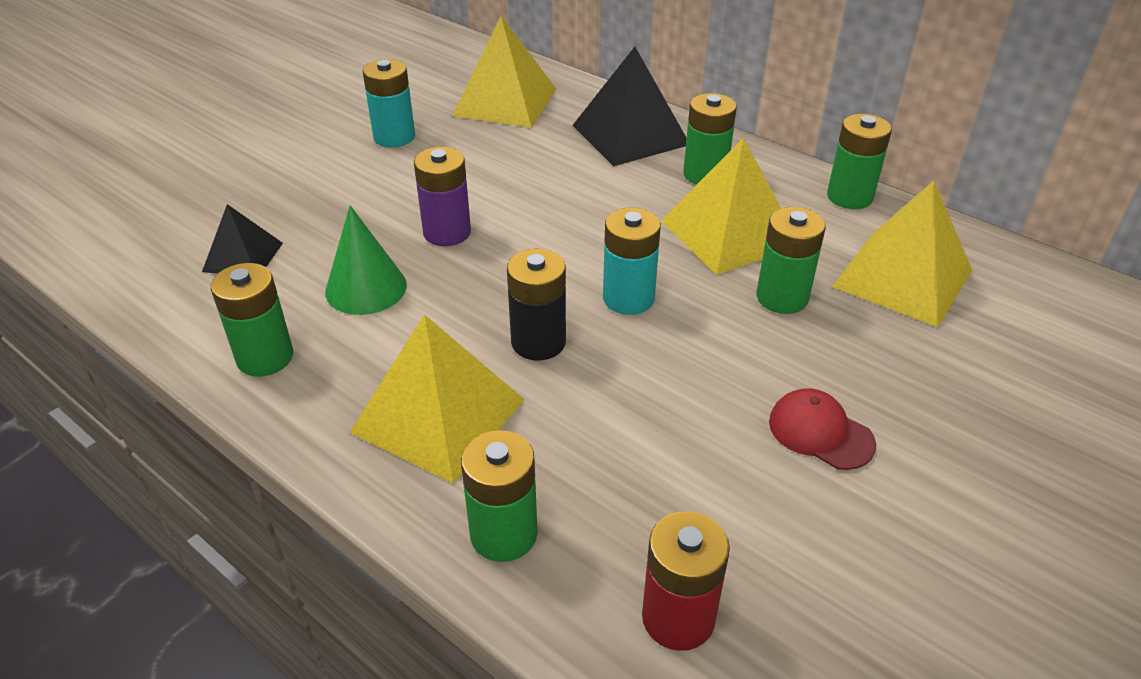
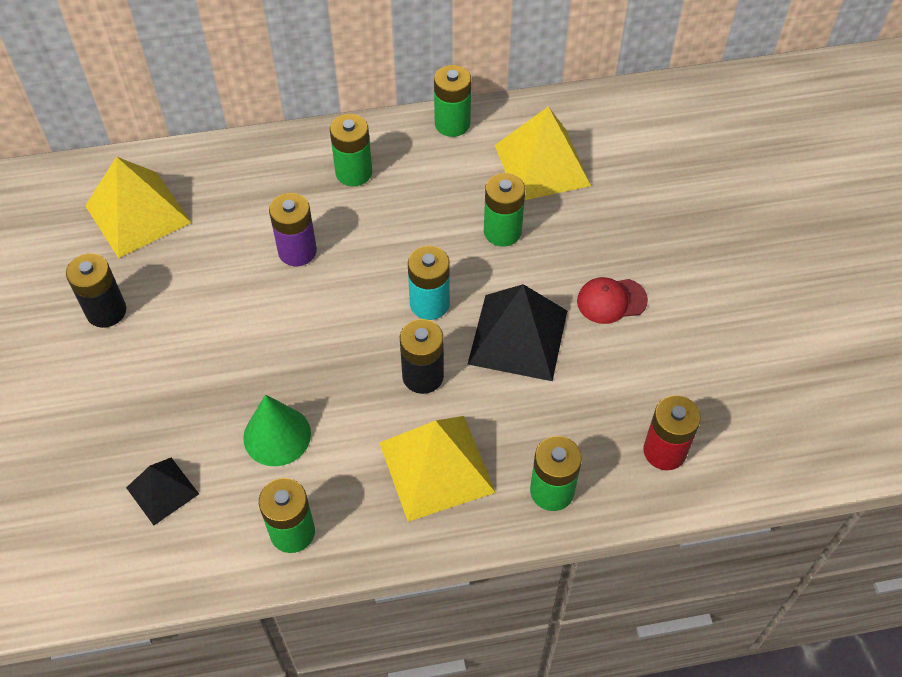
camera: 50 degrees left, 15 degrees up
turquoise battery [362,59,415,147] -> black battery [66,253,126,328]
purple battery [414,147,471,246] -> purple battery moved to [269,193,317,266]
black pyramid [572,47,686,166] -> black pyramid moved to [468,284,567,381]
yellow pyramid [661,138,781,275] -> none

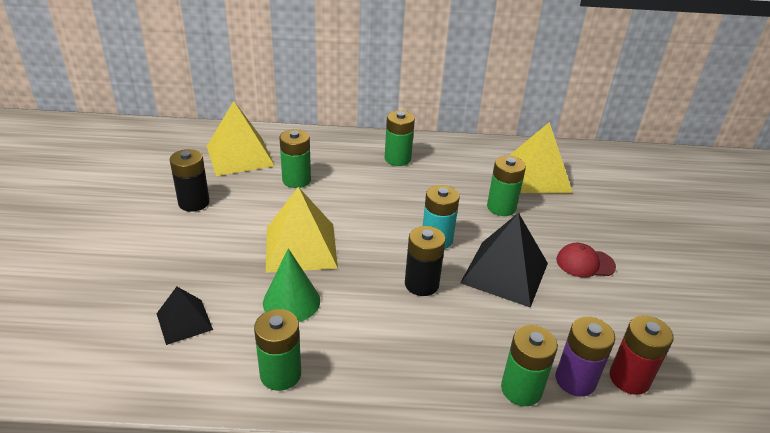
camera: 10 degrees right, 20 degrees down
purple battery [269,193,317,266] -> purple battery moved to [556,317,615,397]
yellow pyramid [379,416,496,522] -> yellow pyramid moved to [266,187,338,273]
green battery [434,65,471,137] -> green battery moved to [280,129,311,188]

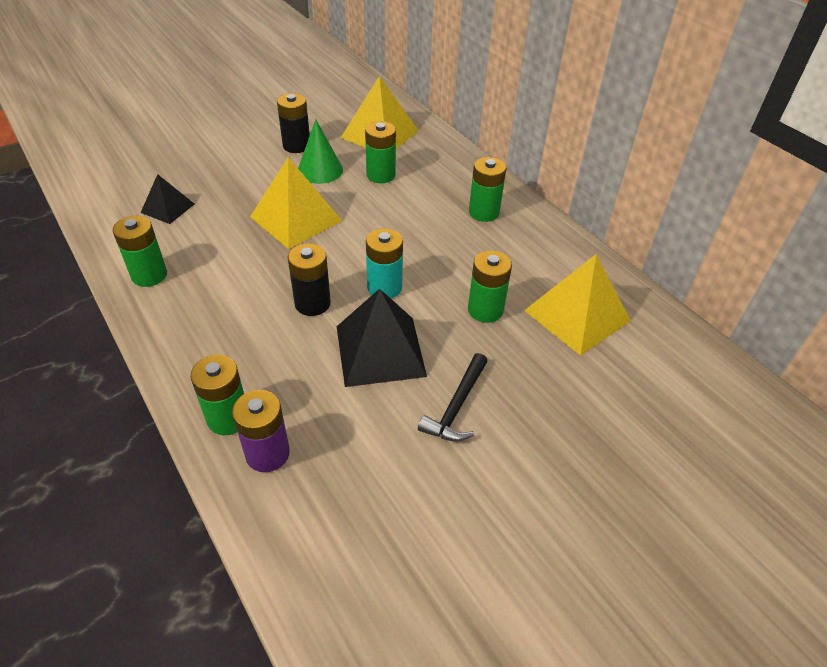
camera: 55 degrees right, 10 degrees up
green cone [263,248,320,322] -> green cone moved to [298,119,343,184]
red cap [556,243,616,278] -> black hammer [418,353,488,442]
red battery [610,315,674,395] -> none

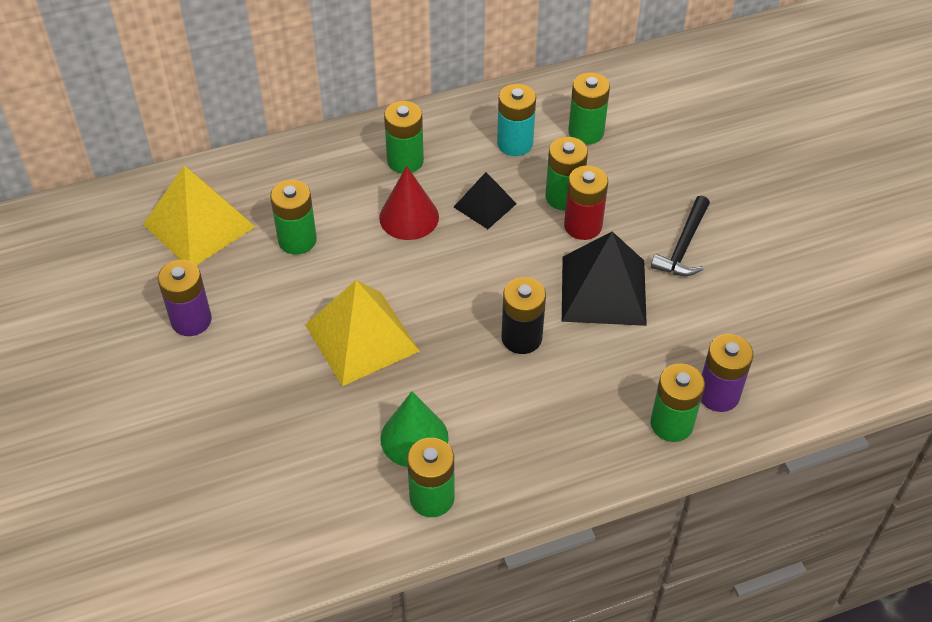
camera: 75 degrees left, 5 degrees up
black pyramid [141,174,195,224] -> black pyramid moved to [454,172,517,229]
black battery [277,93,310,153] -> purple battery [158,260,212,336]
green cone [298,119,343,184] -> green cone moved to [380,392,449,467]
turquoise battery [366,228,403,298] -> turquoise battery moved to [497,84,536,156]
black hammer [418,353,488,442] -> black hammer turned 75 degrees clockwise [651,196,710,276]
yellow pyramid [524,254,631,356] -> green battery [568,72,610,145]
none -> red cone [379,166,439,240]
none -> red battery [564,165,608,240]

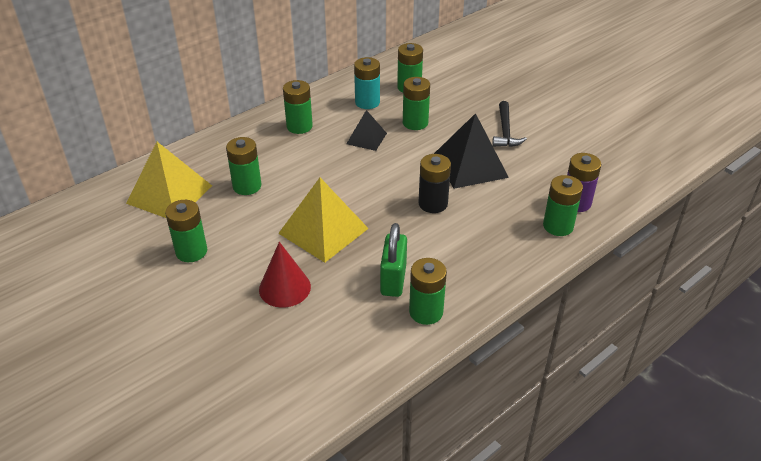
camera: 20 degrees left, 10 degrees down
purple battery [158,260,212,336] -> green battery [165,200,207,262]
red cone [379,166,439,240] -> red cone moved to [259,242,311,308]
green cone [380,392,449,467] -> green padlock [380,223,407,297]
red battery [564,165,608,240] -> none

